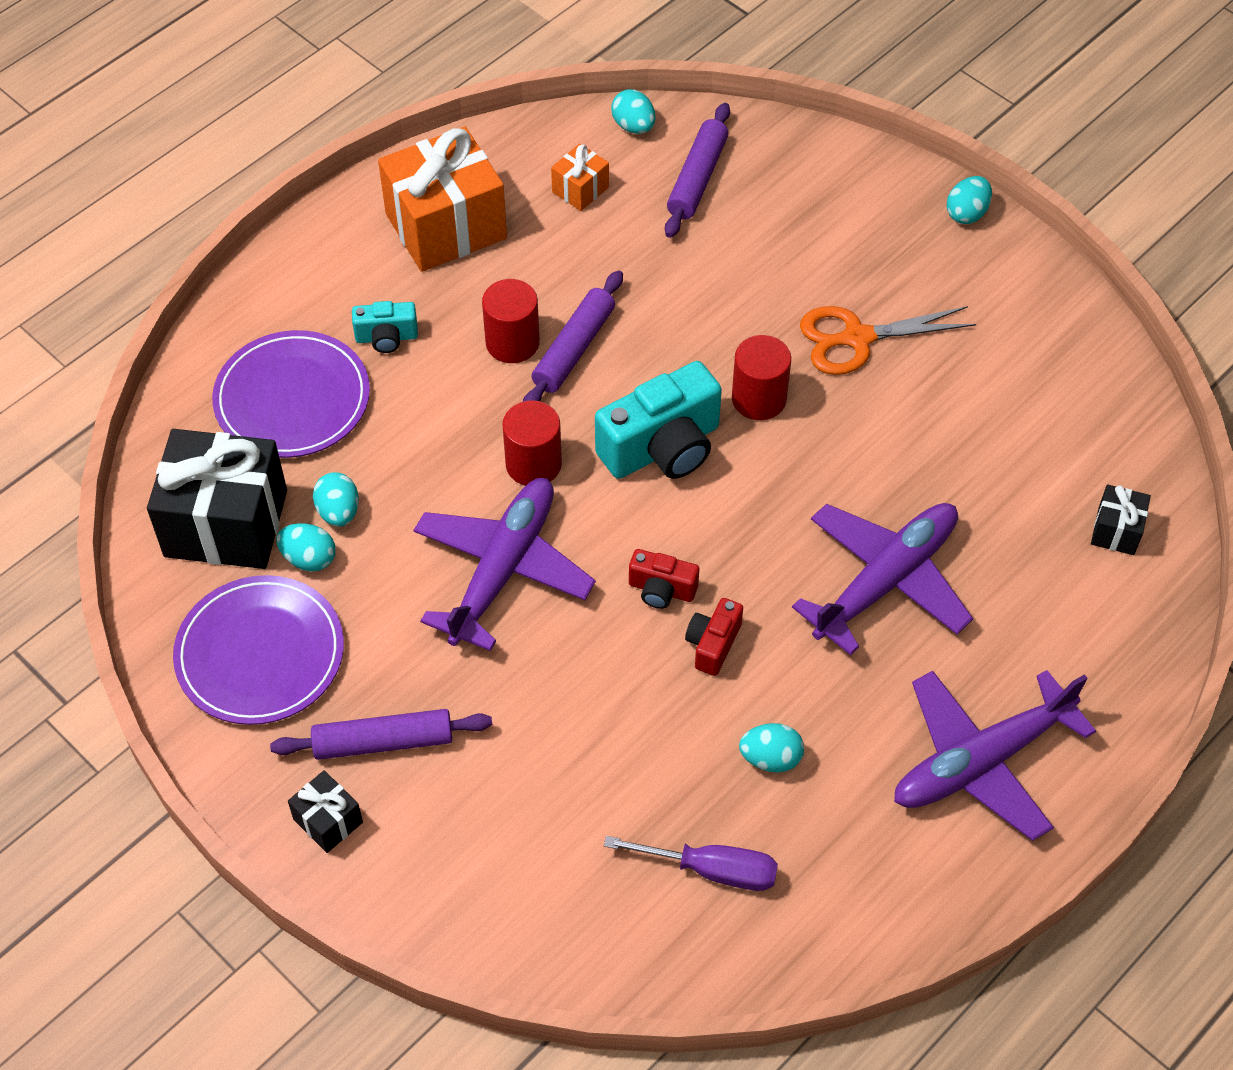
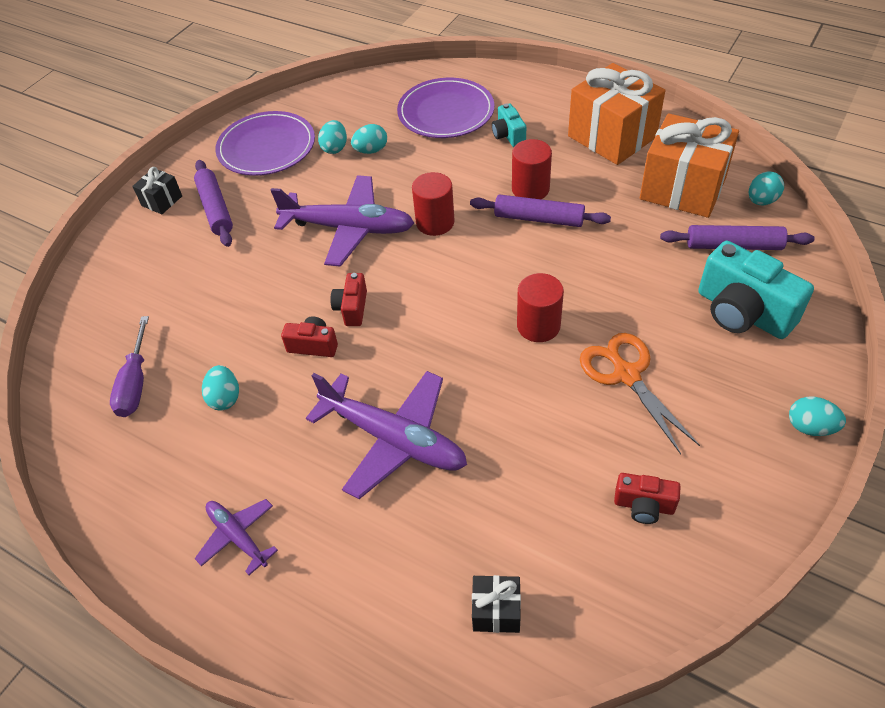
camera: 80 degrees right, 5 degrees down
black gift [147,429,287,569] -> none
orange gift [551,144,609,211] -> orange gift [640,114,739,218], size x2.19
turquoise camera [595,361,722,479] -> turquoise camera moved to [698,241,814,339]
purple plane [894,670,1096,841] -> purple plane [195,499,278,575], size x0.53
none -> red camera [614,473,681,524]

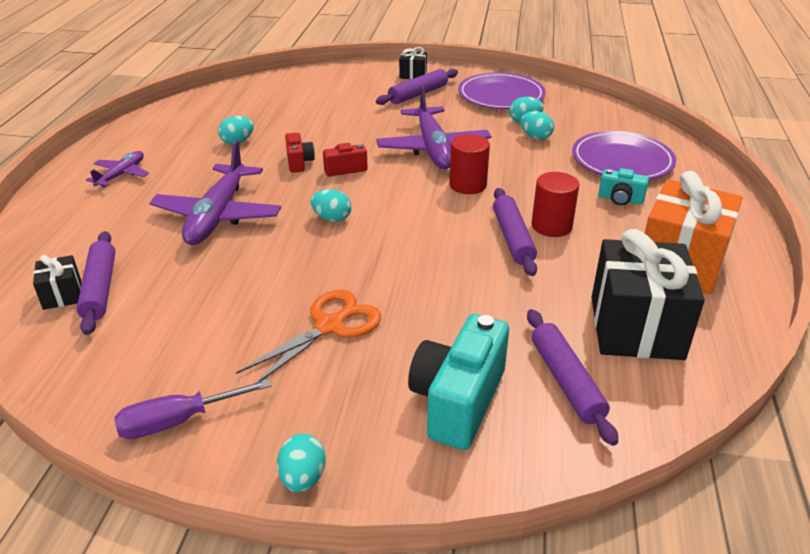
camera: 65 degrees right, 15 degrees down
purple screwdriver [110,316,149,417] -> purple screwdriver moved to [114,379,272,439]
turquoise camera [492,103,526,147] -> turquoise camera turned 120 degrees counterclockwise [598,168,649,205]
red cylinder [517,273,564,342] -> none
red camera [614,473,681,524] -> none
orange gift [640,114,739,218] -> black gift [592,229,705,360]
turquoise egg [749,172,784,205] -> turquoise egg moved to [310,189,351,222]
none -> purple rolling pin [76,231,115,335]

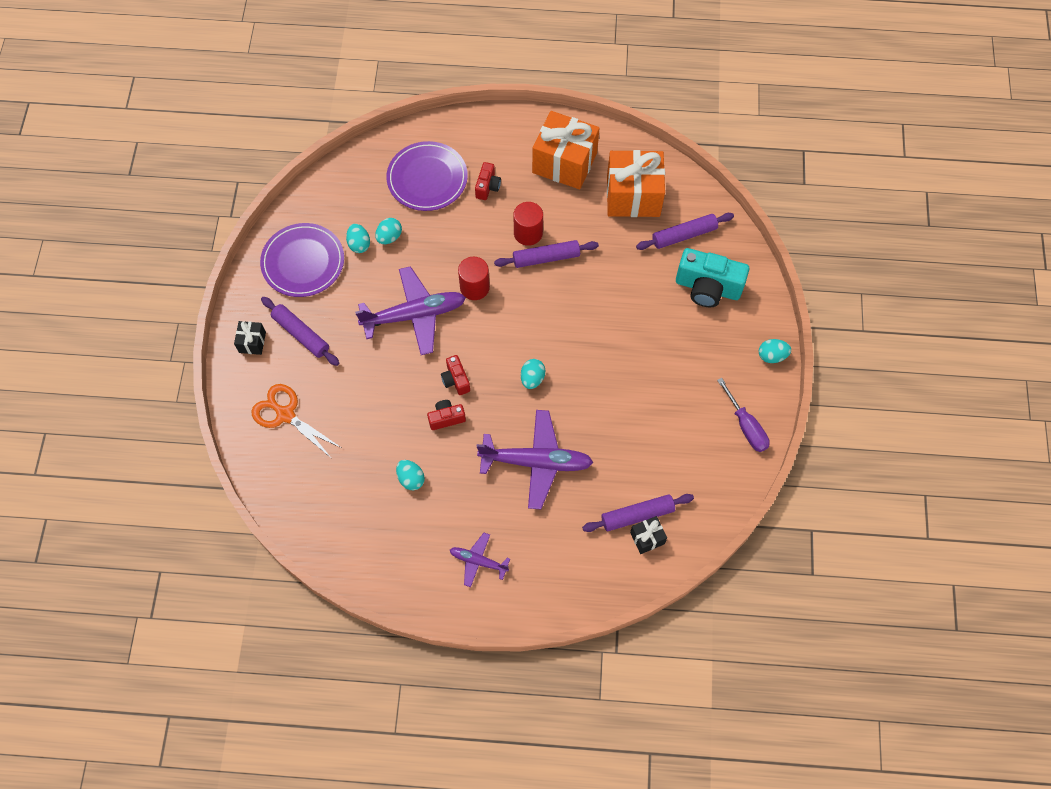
camera: 95 degrees left, 30 degrees up
orange scissors [236,290,381,384] -> orange scissors moved to [252,384,341,458]
black gift [592,229,705,360] -> orange gift [607,150,665,217]
turquoise camera [598,168,649,205] -> red camera [475,162,501,200]

